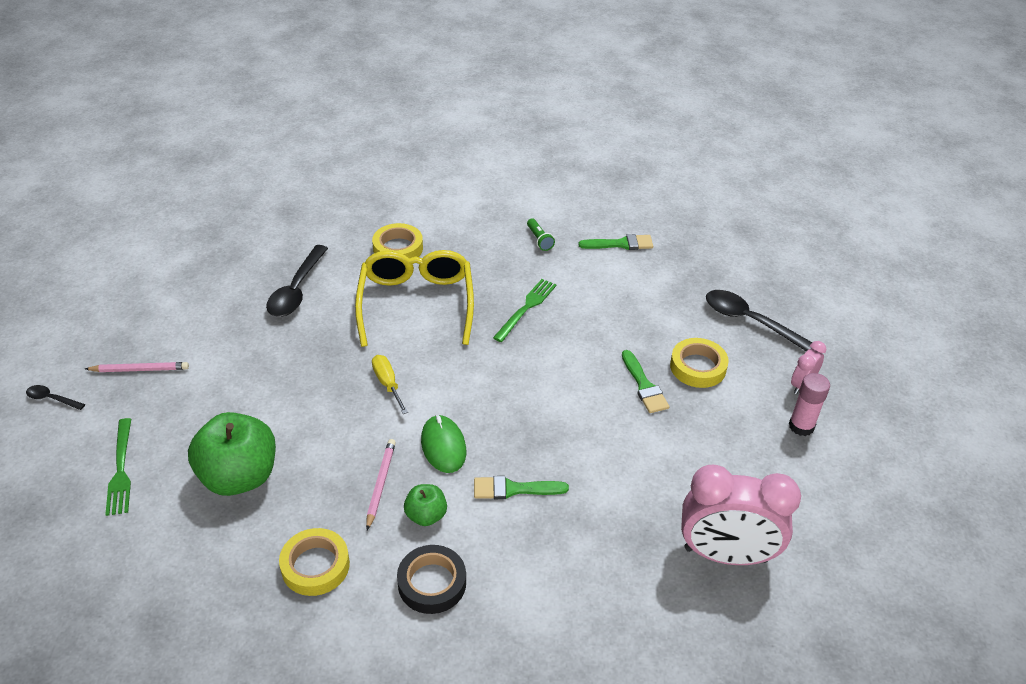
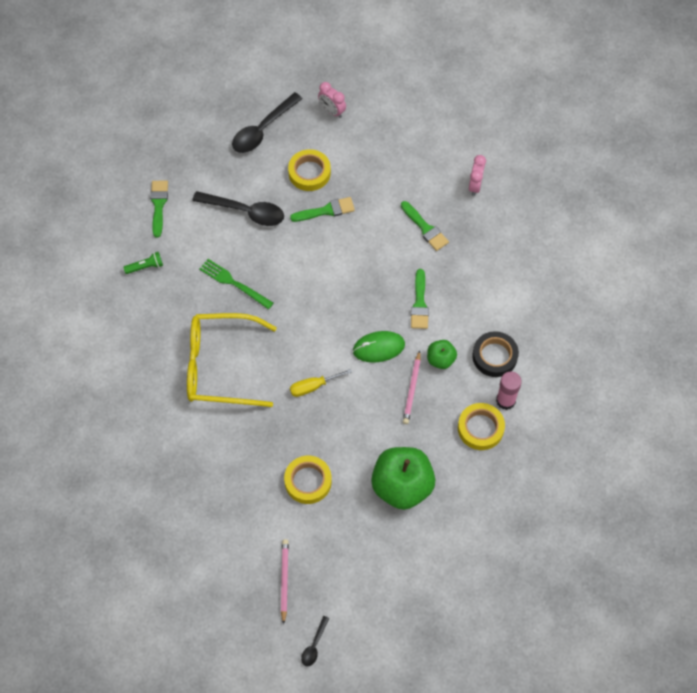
camera: 85 degrees left, 20 degrees up
green fork [105,418,131,516] -> none
black spoon [266,245,328,317] -> black spoon moved to [192,191,284,226]
pink pencil [366,439,396,530] -> pink pencil turned 90 degrees counterclockwise [403,350,421,424]
yellow tape [372,223,423,258] -> yellow tape moved to [284,456,332,504]
pink clock [681,465,801,565] -> pink clock [469,155,486,196], size x0.47
pink glue stick [789,373,830,436] -> pink glue stick moved to [496,372,522,410]
none -> green brush [401,201,449,251]

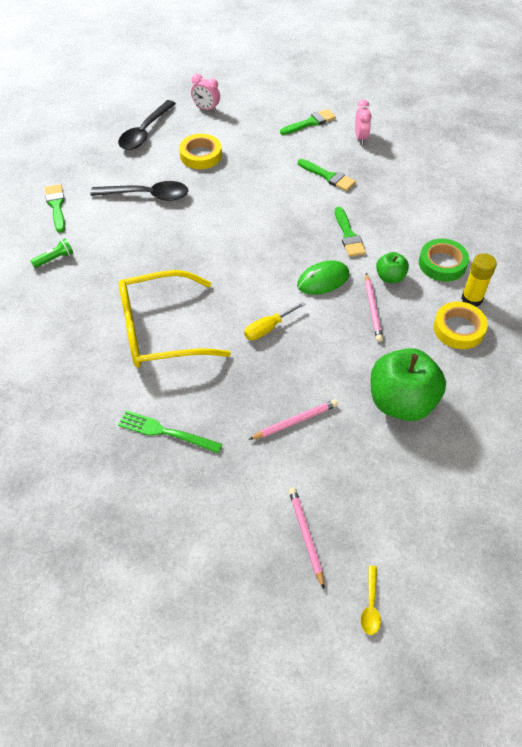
camera: 15 degrees left, 10 degrees down
green fork [199,259,274,309] -> green fork moved to [118,410,222,453]
yellow tape [284,456,332,504] -> pink pencil [249,400,338,440]
green brush [290,197,355,222] -> green brush moved to [280,109,336,135]
black spoon [301,616,330,667] -> yellow spoon [361,566,381,635]
black tape [472,331,519,377] -> green tape [419,239,469,282]
pink glue stick [496,372,522,410] -> yellow glue stick [461,253,497,307]

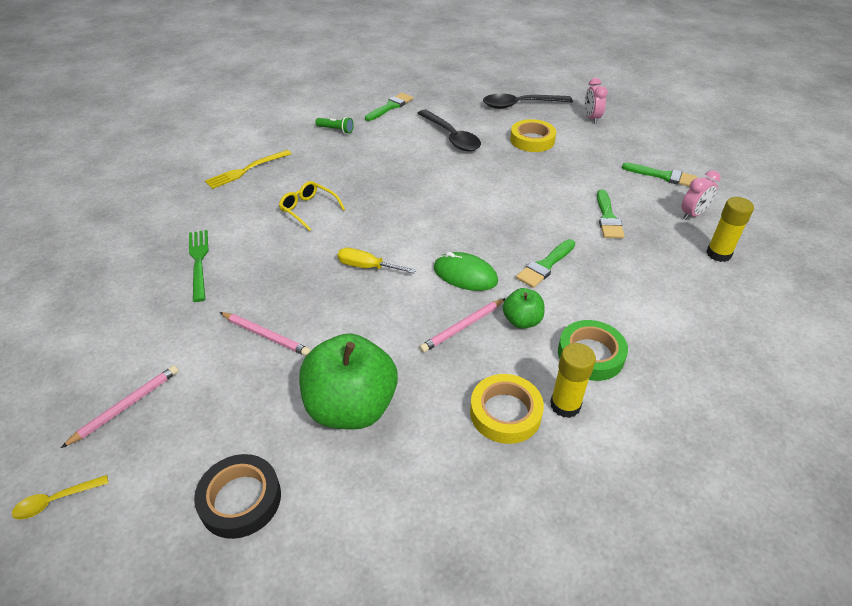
camera: 55 degrees right, 10 degrees down
yellow glasses [119,270,231,368] -> yellow glasses [279,181,345,231], size x0.47
none -> black tape [194,454,281,539]
none -> yellow fork [205,150,291,189]
none -> yellow glue stick [706,197,754,262]

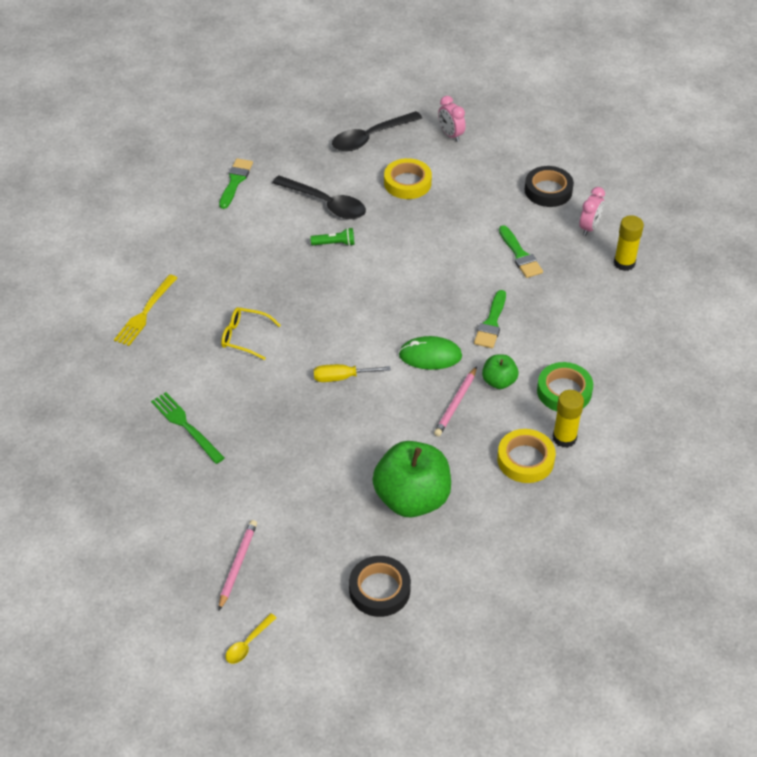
camera: 25 degrees left, 5 degrees up
pink pencil [220,312,311,356] -> none
green flashlight [315,117,354,134] -> green flashlight moved to [310,228,354,246]
green brush [622,163,697,187] -> black tape [525,166,574,207]

